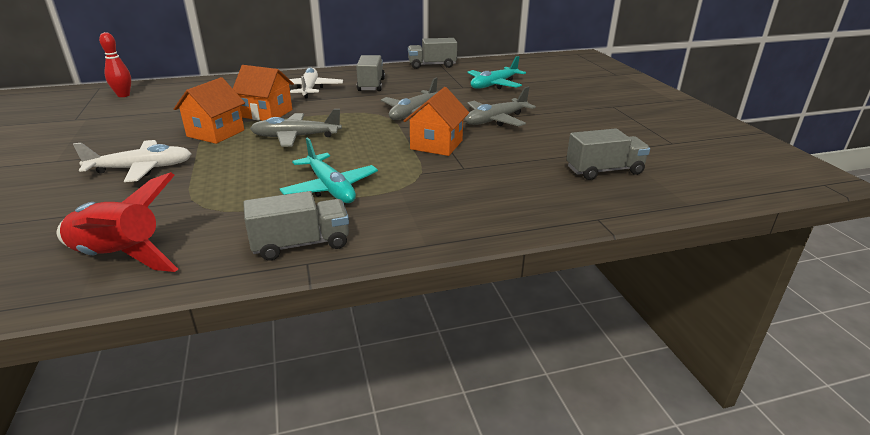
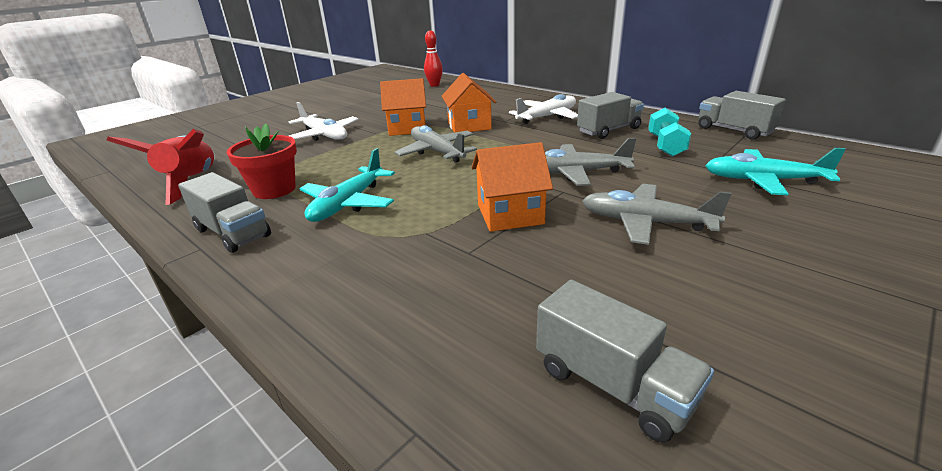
camera: 60 degrees right, 0 degrees up
none -> red flower pot [227,124,297,199]
none -> turquoise dumbbell [648,108,691,156]

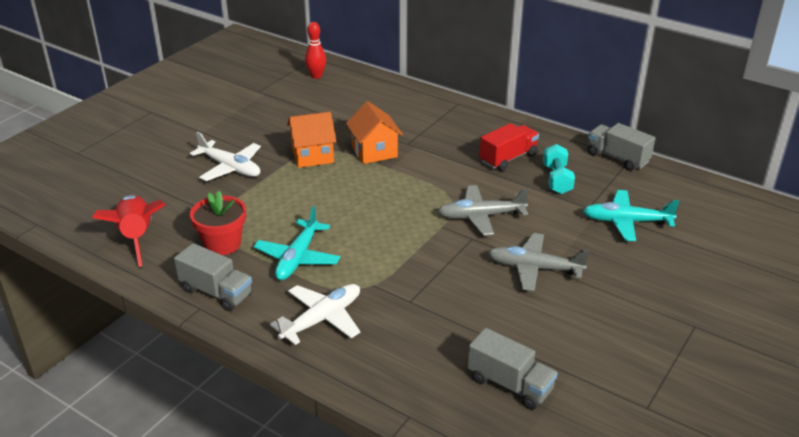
camera: 10 degrees left, 5 degrees up
grey plane [394,125,477,163] -> none
orange house [471,142,553,232] -> none
white plane [509,94,578,124] -> white plane moved to [270,284,360,345]
grey truck [577,92,644,139] -> red truck [479,123,539,171]

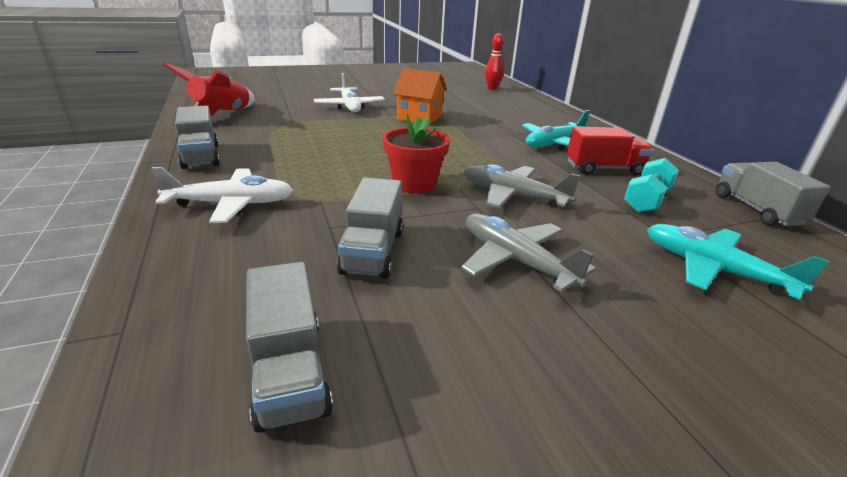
camera: 35 degrees right, 5 degrees down
red flower pot [190,190,246,255] -> red flower pot moved to [382,115,450,194]
turquoise plane [254,206,340,280] -> turquoise plane moved to [522,110,590,150]
orange house [346,101,403,164] -> none
none -> grey truck [337,177,403,279]

